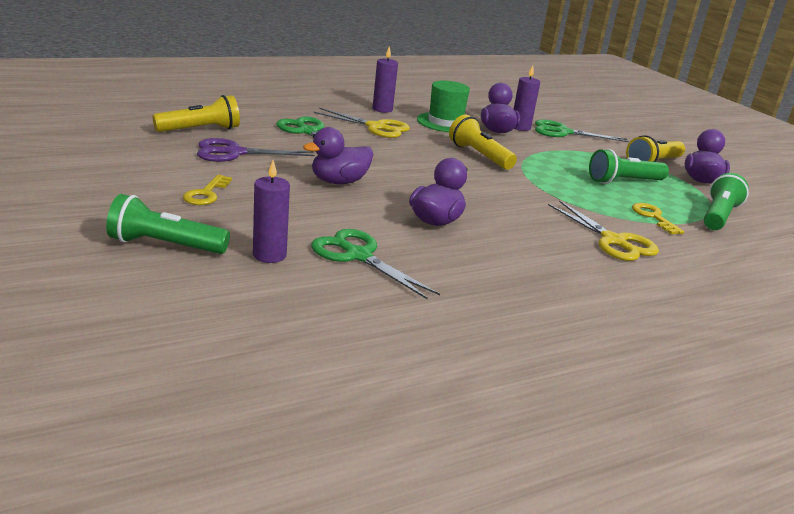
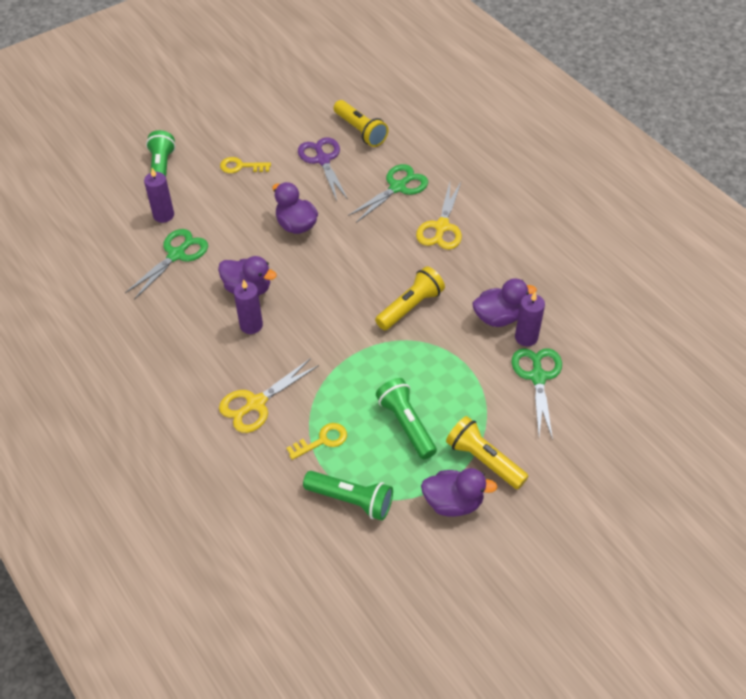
camera: 85 degrees right, 25 degrees up
purple candle [372,47,398,113] -> purple candle moved to [234,280,263,334]
green hat [417,81,470,132] -> none

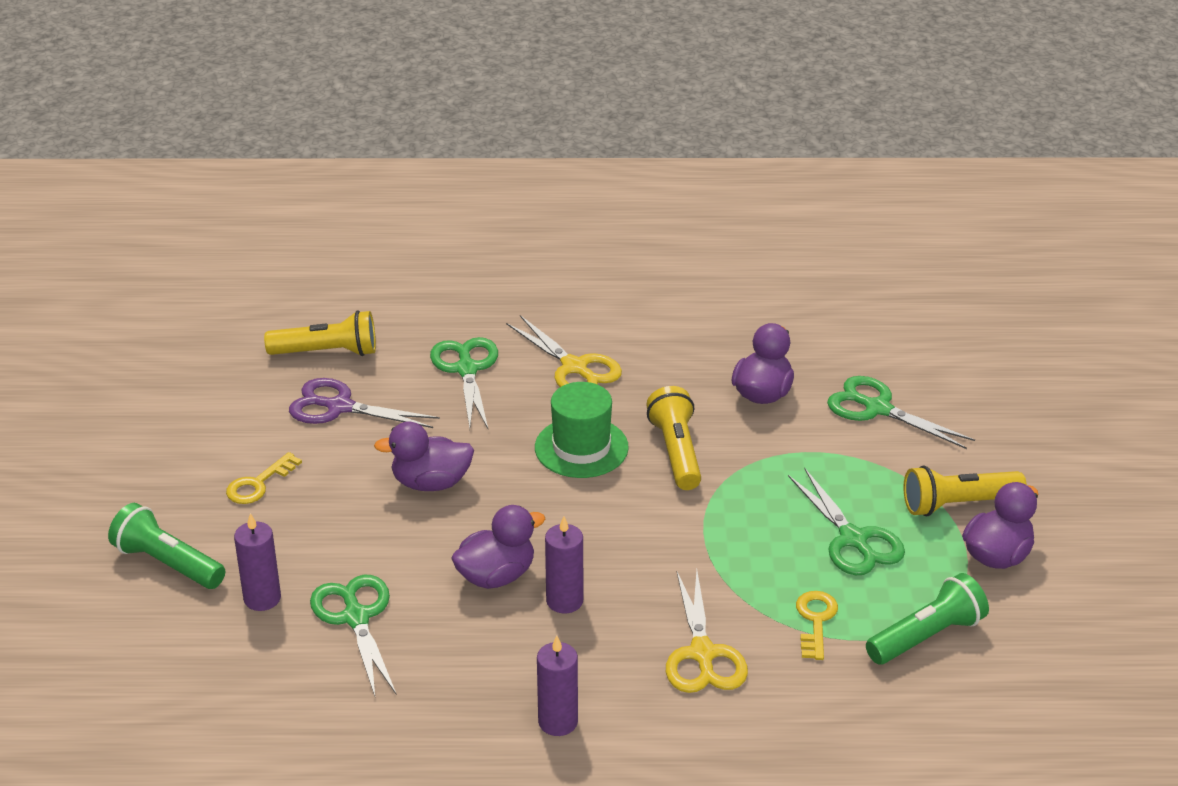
camera: 55 degrees left, 15 degrees down
green flashlight [376,378,437,459] -> green scissors [788,469,905,575]
purple candle [515,292,545,346] -> purple candle moved to [537,636,578,736]
none -> green hat [535,382,629,478]

